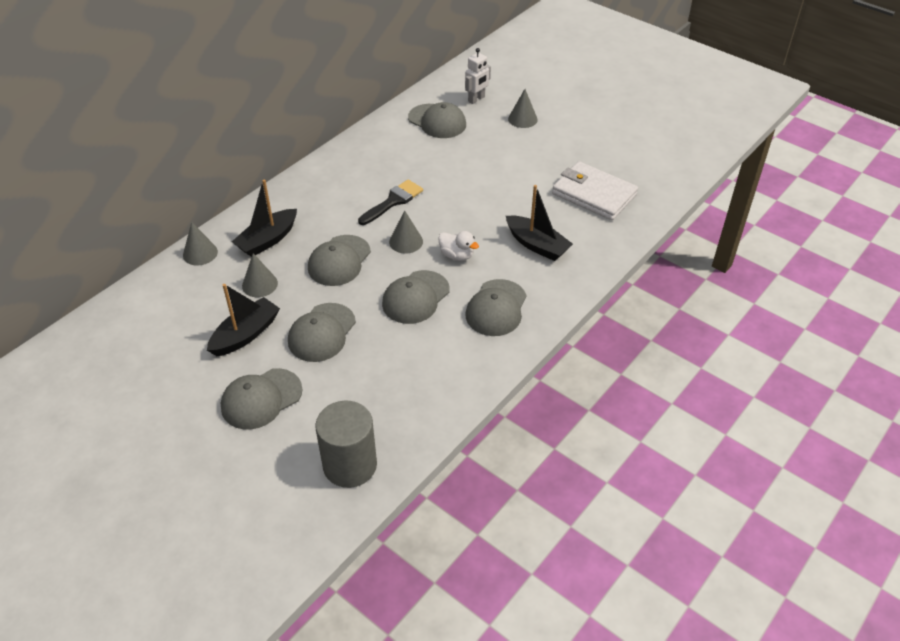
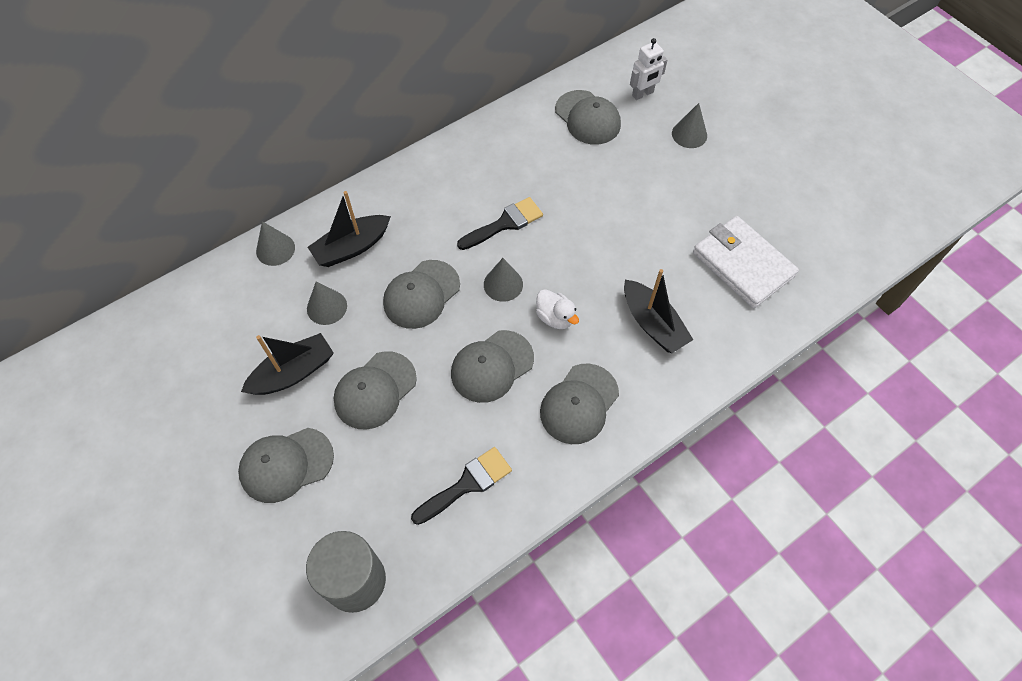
camera: 15 degrees right, 15 degrees up
none -> black brush [411,447,512,525]

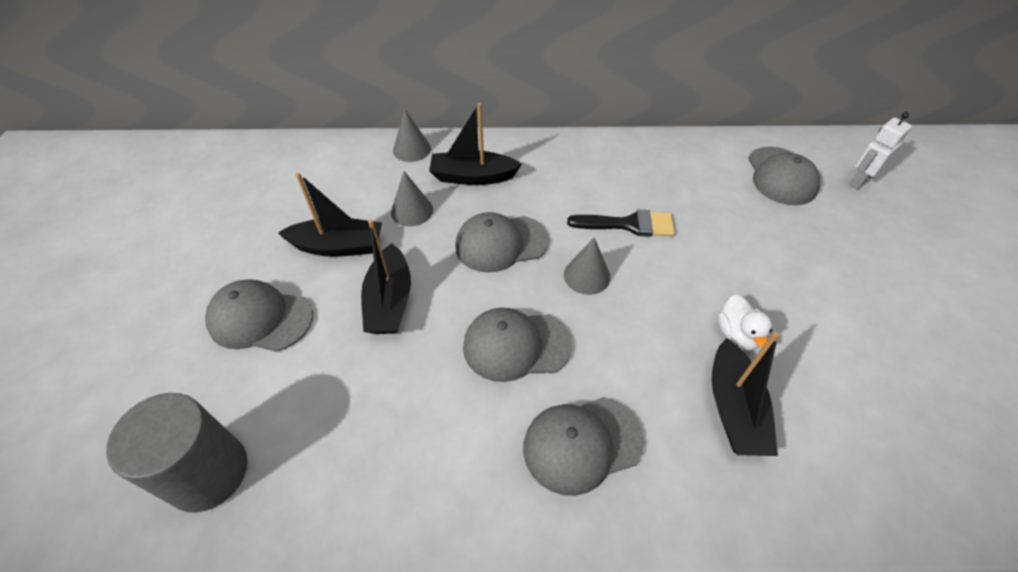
camera: 35 degrees right, 10 degrees down
grey cap [334,351,417,430] -> black boat [361,220,411,334]
black brush [411,447,512,525] -> none
white duck [536,289,579,329] -> white duck moved to [718,294,772,351]
white robot [630,38,668,100] -> white robot turned 135 degrees clockwise [850,112,912,189]
grey cone [672,103,707,148] -> none
white wallet [693,216,799,308] -> none

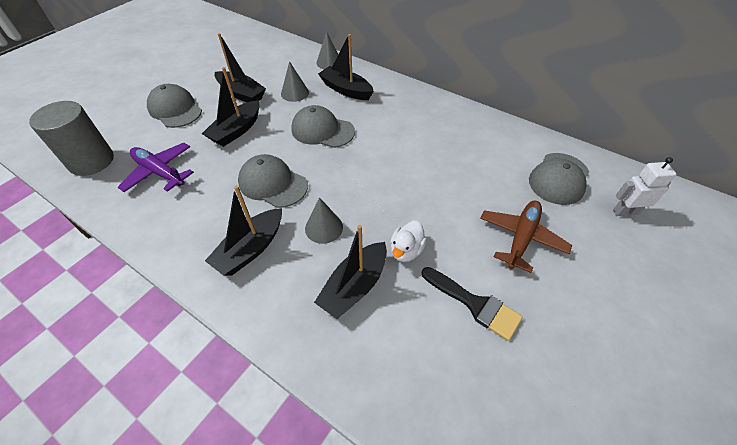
camera: 35 degrees right, 0 degrees up
grey cap [523,397,644,496] -> black boat [205,185,282,275]
grey cone [564,237,610,295] -> grey cone moved to [305,197,343,244]
black brush [567,210,675,237] -> black brush moved to [422,267,523,341]
none -> purple plane [118,143,194,192]
none -> brown plane [480,201,572,273]

